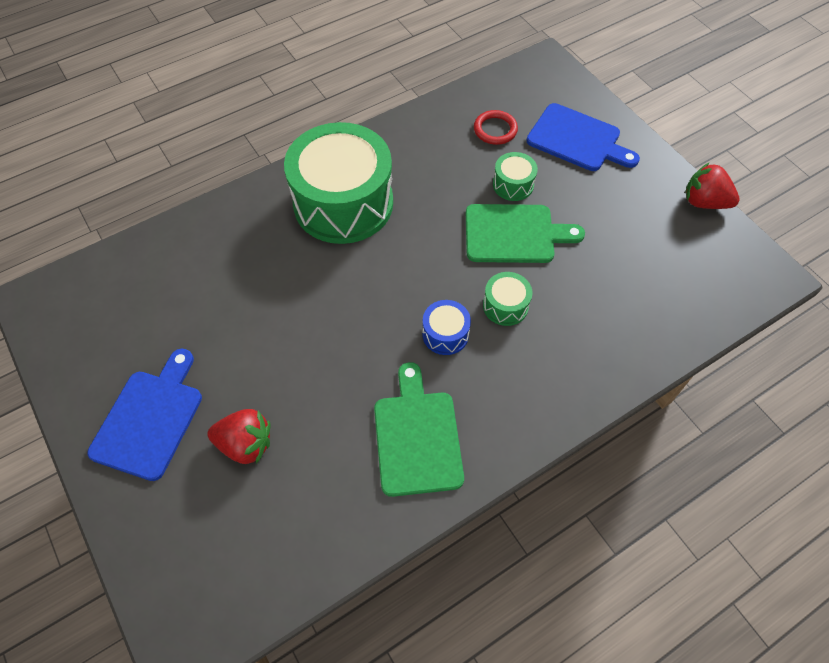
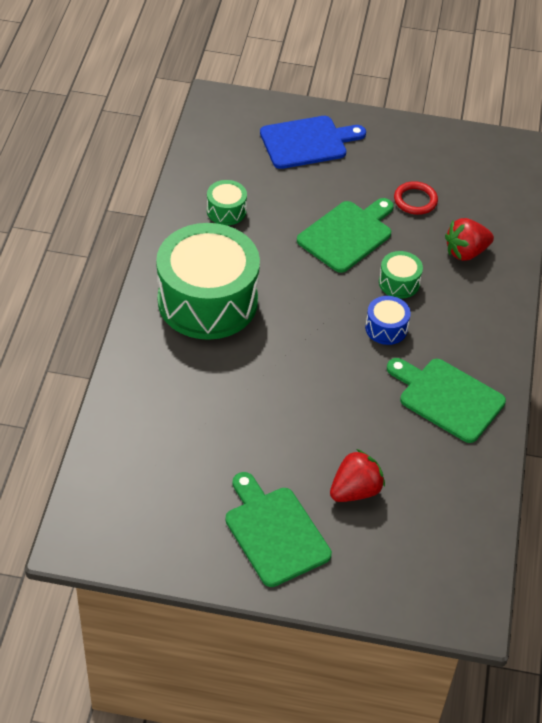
camera: 50 degrees left, 10 degrees down
blue cutting board [87,349,202,481] -> green cutting board [225,472,332,587]
red ring [474,110,518,145] -> red ring moved to [394,181,438,215]
green drum [493,152,538,201] -> green drum moved to [207,180,247,225]
red strawberry [686,162,740,209] -> red strawberry moved to [445,218,494,261]

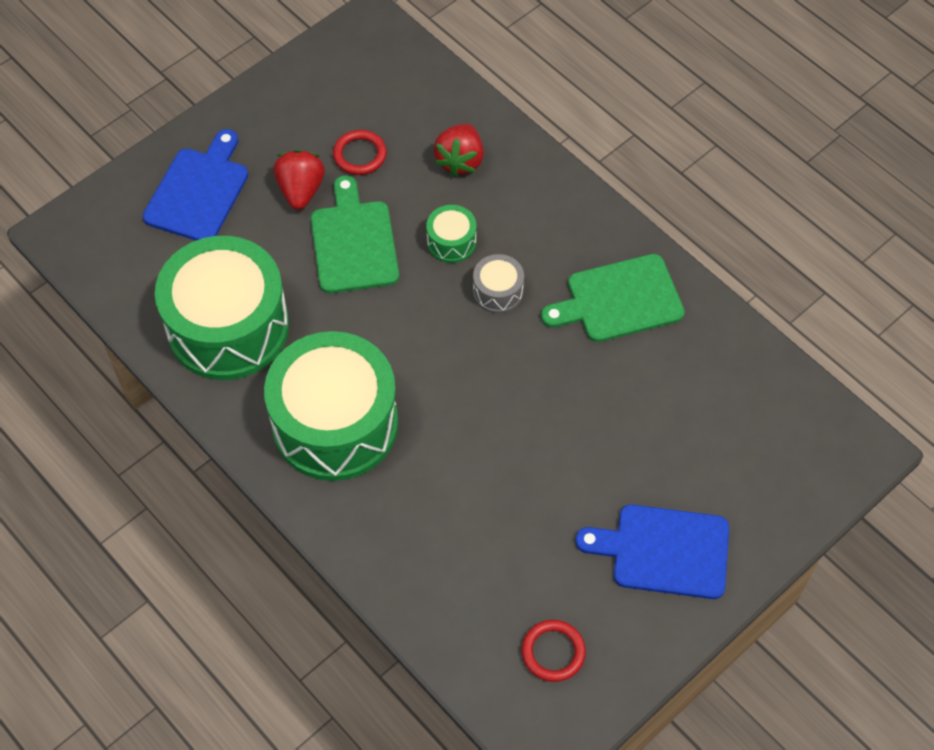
camera: 50 degrees left, 10 degrees up
green drum [207,180,247,225] -> green drum [155,236,289,380], size x2.38
green cutting board [225,472,332,587] -> blue cutting board [575,504,729,599]
red strawberry [330,449,385,502] -> red strawberry moved to [274,150,325,210]
blue drum [365,296,411,345] -> grey drum [473,254,524,313]
none -> red ring [522,620,586,682]

